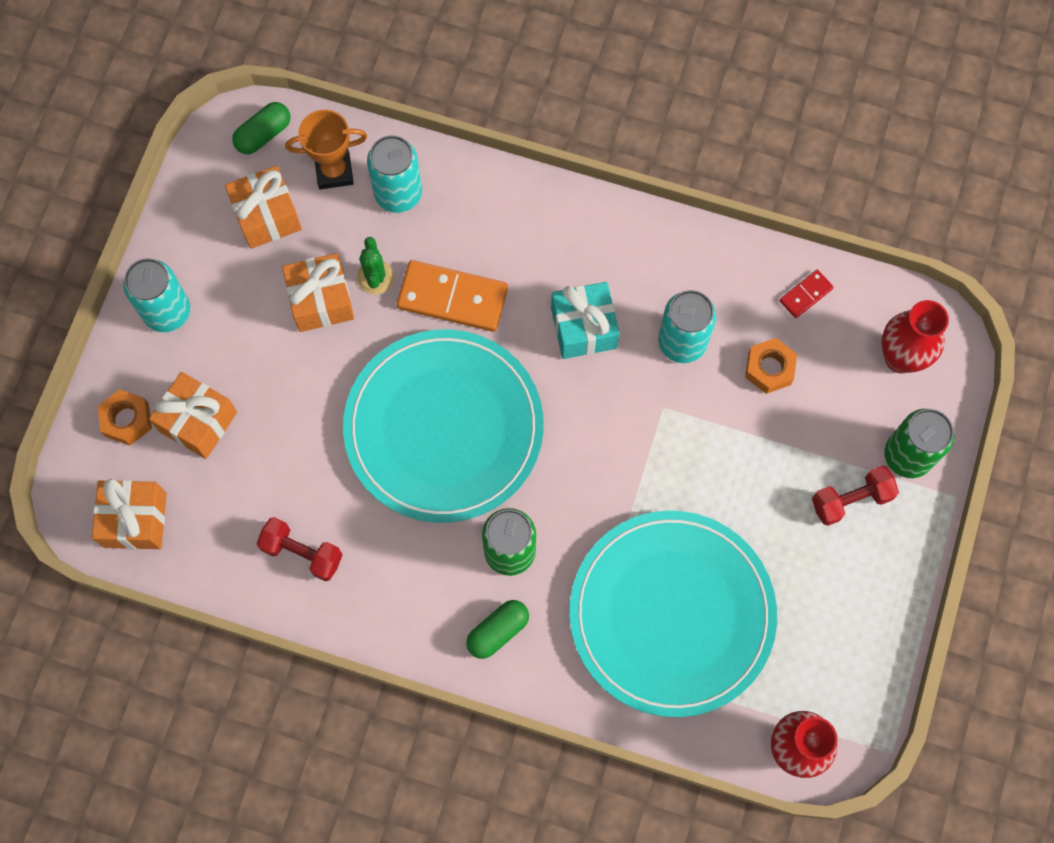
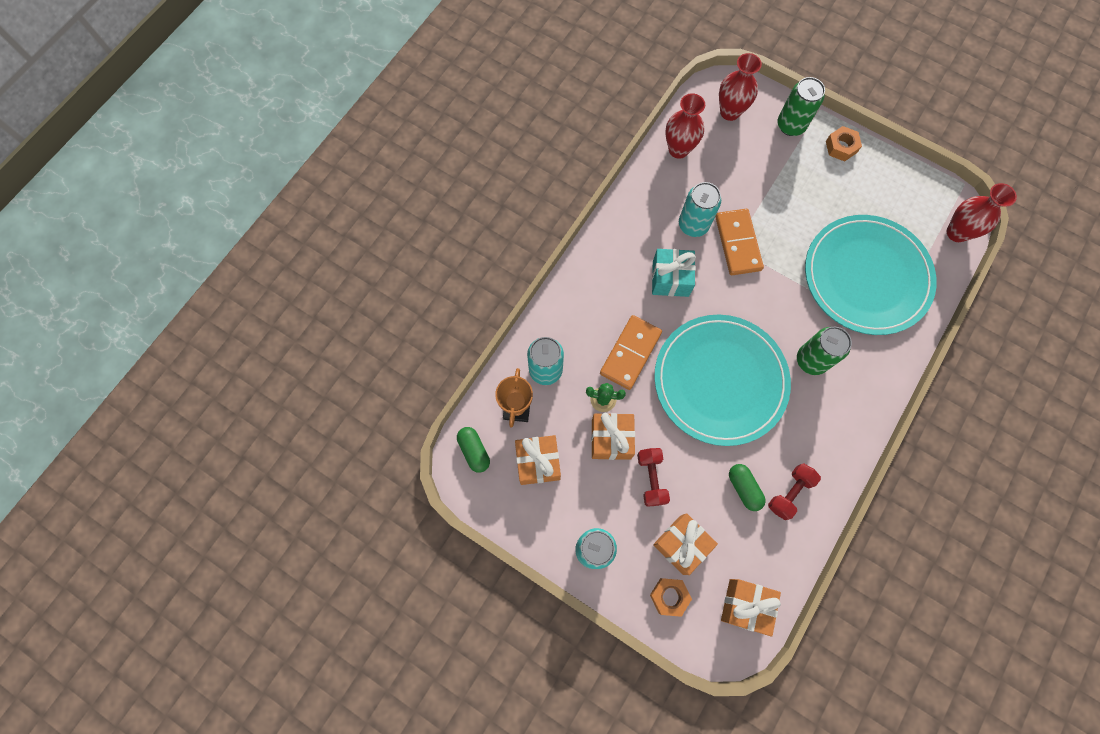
camera: 75 degrees left, 0 degrees up
green capsule [466,600,529,659] -> green capsule moved to [729,464,766,511]
orange nut [745,338,797,394] -> orange nut moved to [826,126,862,162]
red domino [779,270,834,318] -> red vase [665,93,705,159]
red dumbbell [812,465,899,526] -> red dumbbell moved to [637,448,670,507]
none -> orange domino [715,209,764,275]

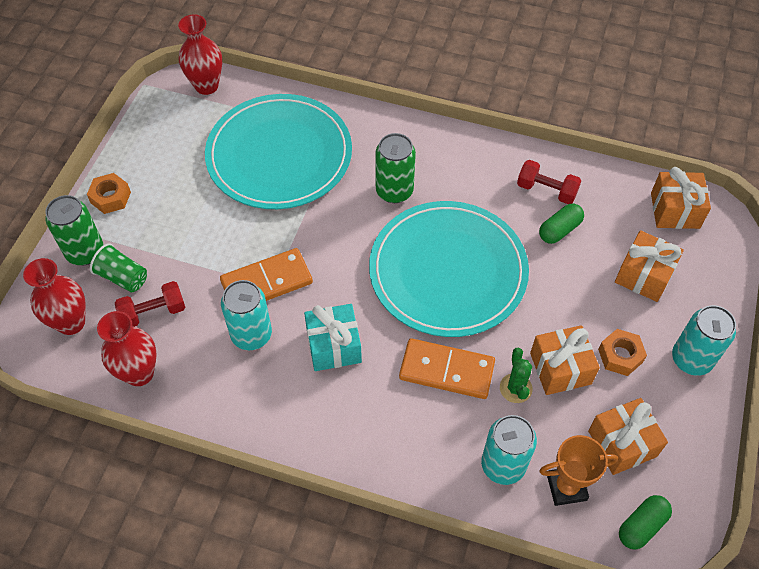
camera: 105 degrees left, 15 degrees down
red dumbbell [637,448,670,507] -> red dumbbell moved to [115,281,185,327]
orange nut [650,578,692,617] -> orange nut moved to [598,329,647,376]
none -> green cup [90,243,147,292]

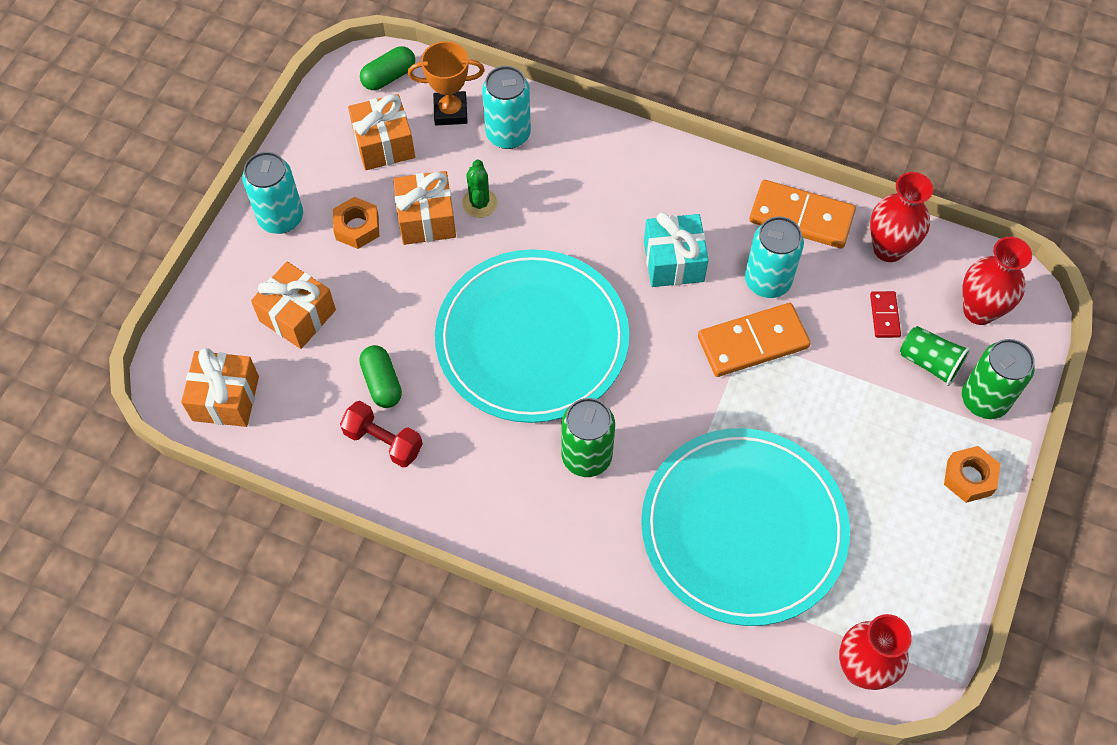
camera: 175 degrees left, 5 degrees up
red dumbbell [115,281,185,327] -> red domino [870,291,901,338]
orange domino [399,338,495,399] -> orange domino moved to [749,180,856,249]
green capsule [539,204,584,244] -> green capsule turned 75 degrees counterclockwise [359,345,402,408]

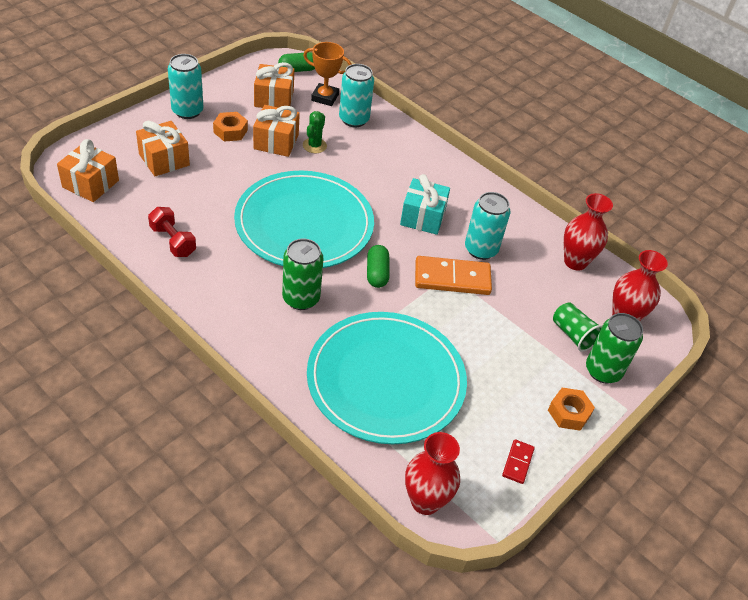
camera: 15 degrees right, 15 degrees down
green capsule [359,345,402,408] -> green capsule moved to [367,245,389,288]
orange domino [749,180,856,249] -> none
red domino [870,291,901,338] -> red domino moved to [502,439,535,484]

